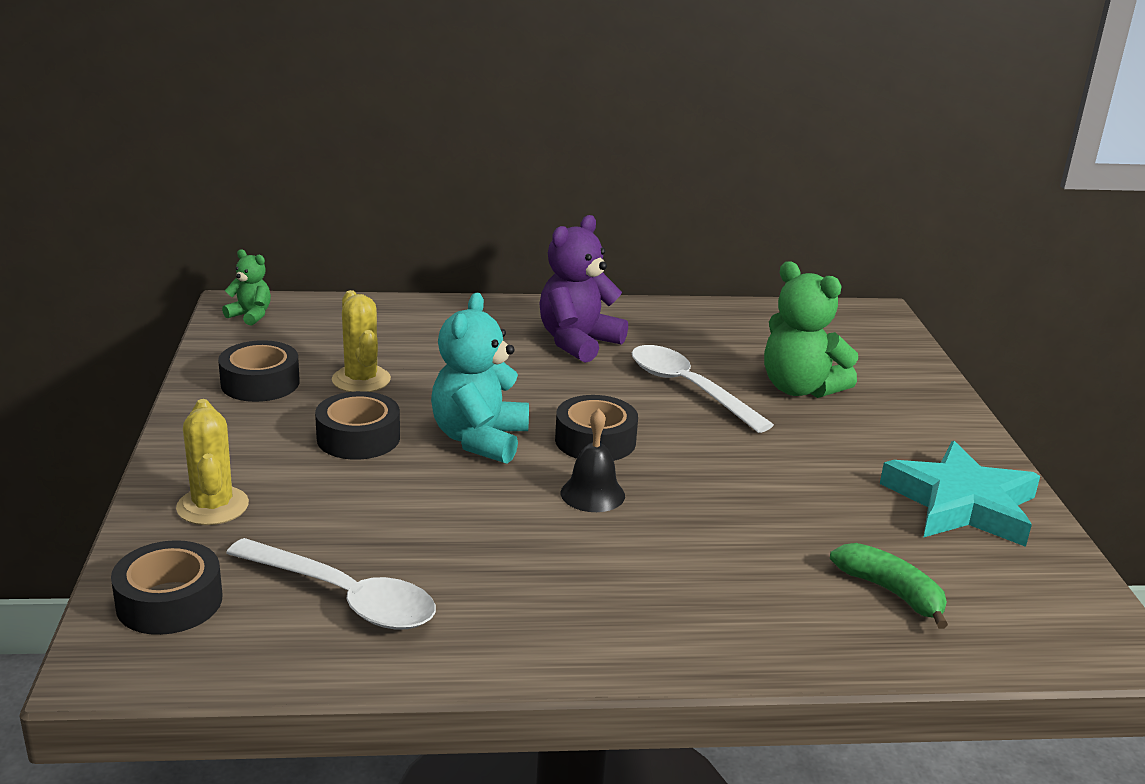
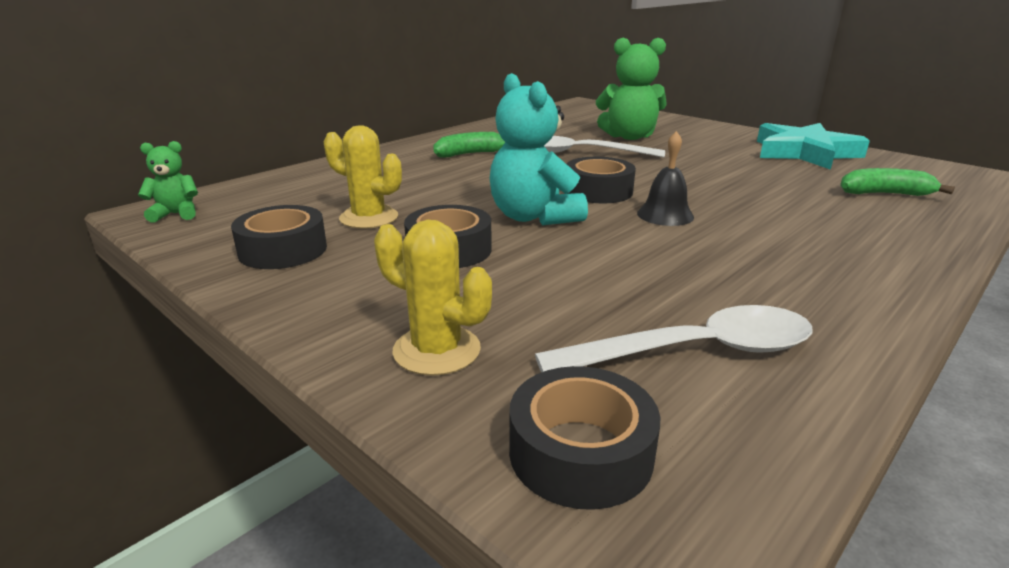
camera: 40 degrees left, 0 degrees up
purple teddy bear [539,215,628,363] -> green banana [433,132,505,158]

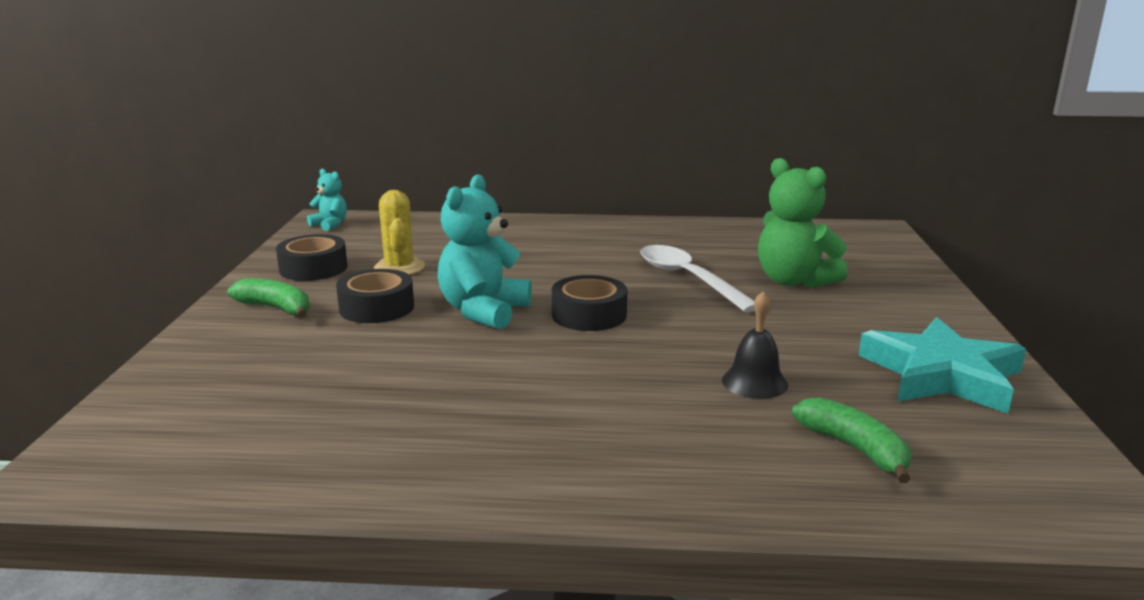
camera: 50 degrees right, 5 degrees down
green teddy bear [138,141,198,222] -> turquoise teddy bear [307,168,347,231]
yellow cactus [374,220,492,376] -> none
green banana [433,132,505,158] -> green banana moved to [228,278,310,318]
black tape [509,366,660,510] -> none
white spoon [535,305,812,373] -> none
black bell [637,131,694,226] -> black bell moved to [722,291,788,399]

